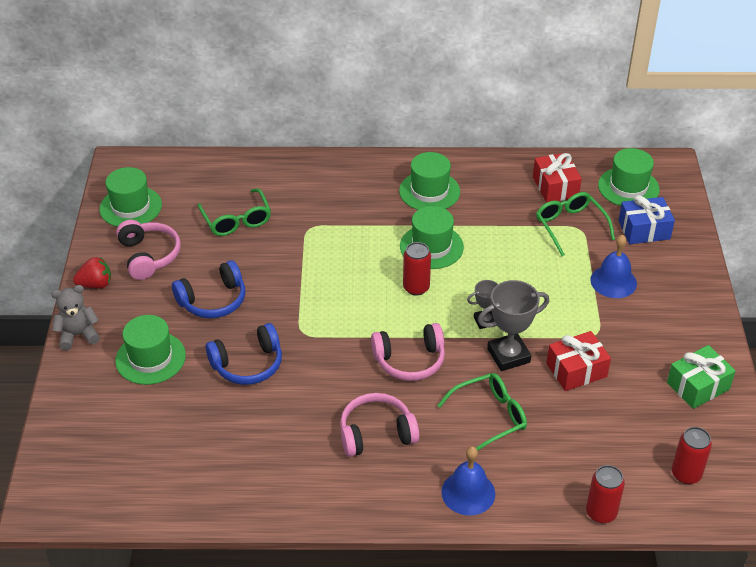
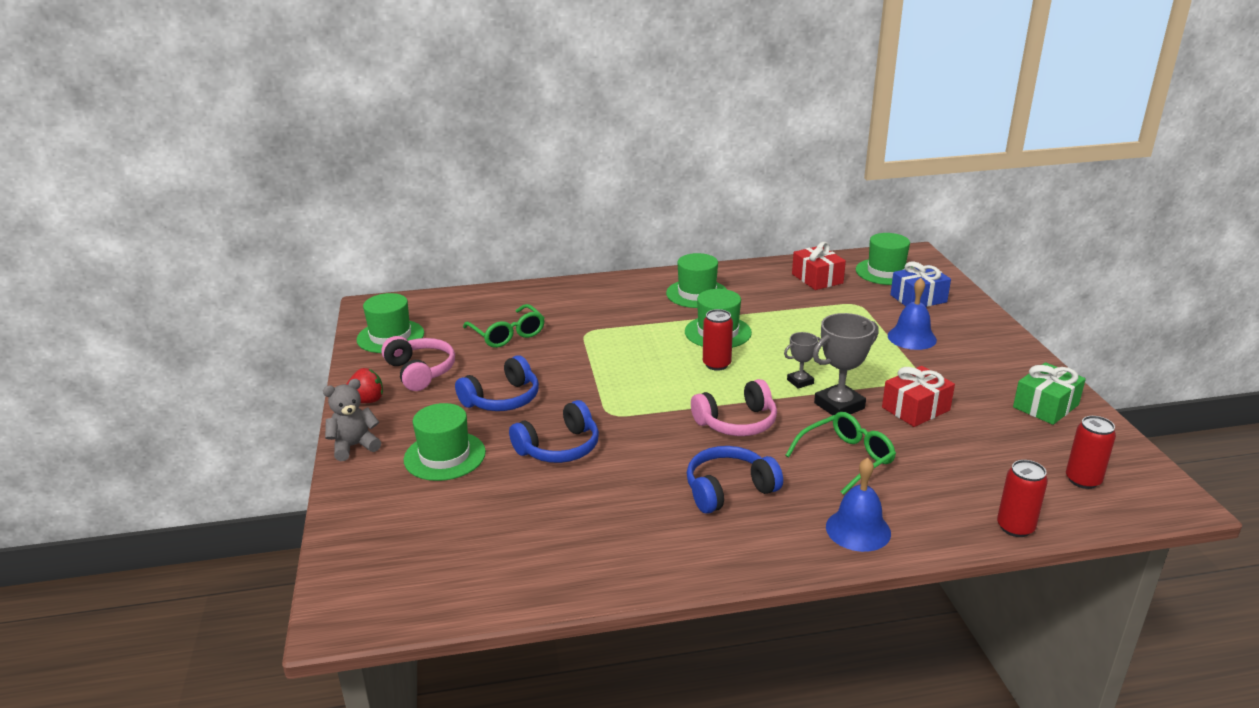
camera: 10 degrees left, 15 degrees down
pink headphones [340,393,419,457] -> blue headphones [687,446,783,514]
green glasses [536,192,615,256] -> none

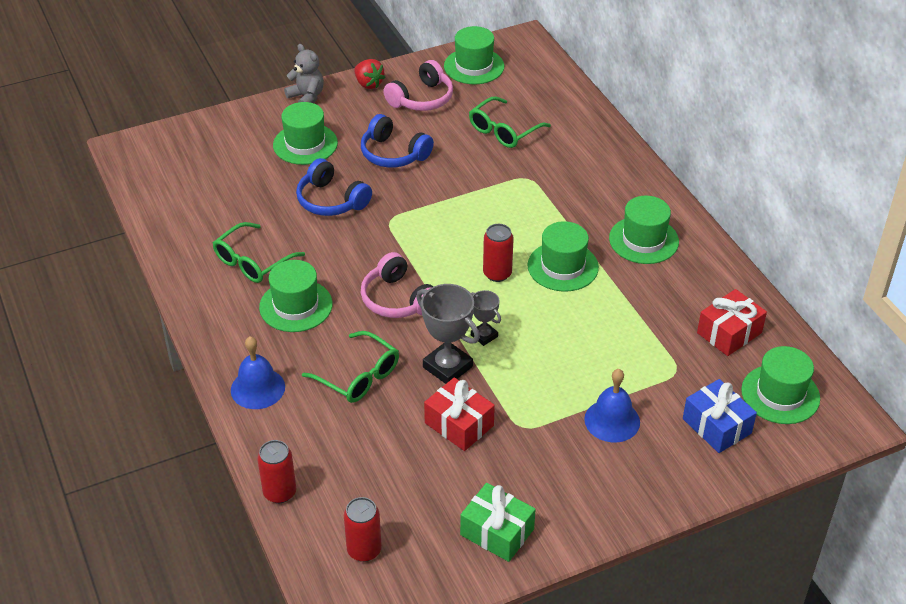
camera: 75 degrees right, 15 degrees up
blue headphones [687,446,783,514] -> green hat [259,260,333,332]
none -> green glasses [213,222,305,283]

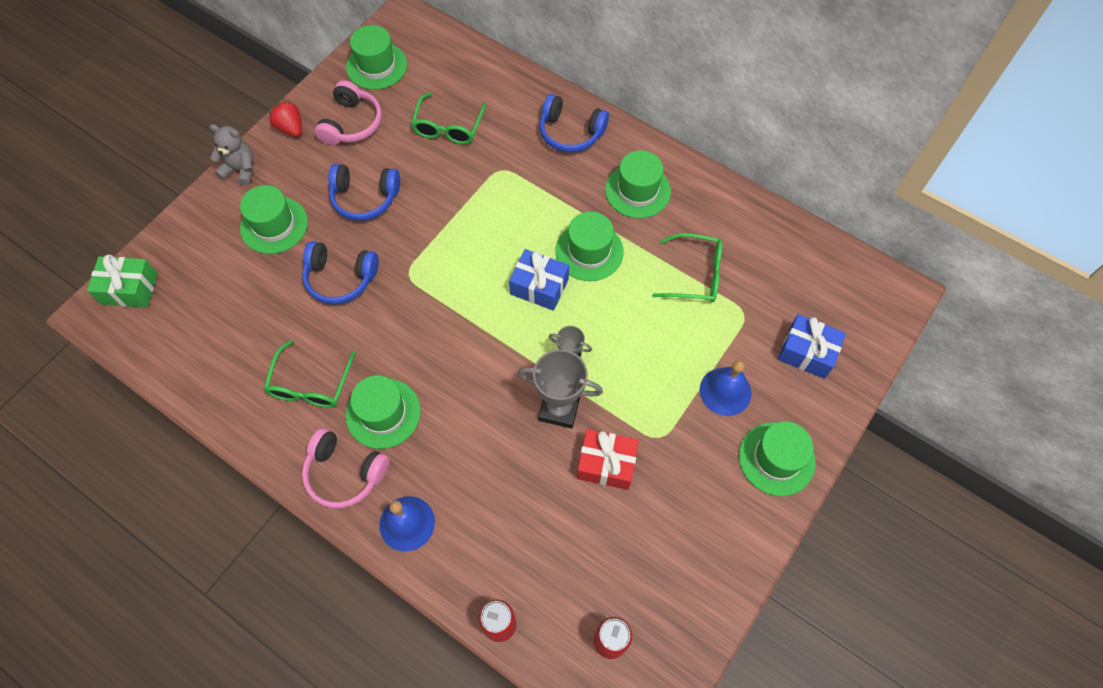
camera: 30 degrees left, 20 degrees up
green glasses [302,331,399,403] -> green glasses moved to [653,233,723,302]
red strawberry [355,59,385,89] -> red strawberry turned 150 degrees counterclockwise [269,101,302,137]
pink headphones [361,252,433,318] -> pink headphones moved to [302,428,390,509]
green gift [460,483,536,562] -> green gift moved to [87,254,158,307]
red can [483,224,514,282] -> blue gift [509,249,569,311]
red gift [697,289,767,356] -> none
green hat [741,346,820,424] -> green hat moved to [739,421,816,496]
none -> blue headphones [540,94,609,153]

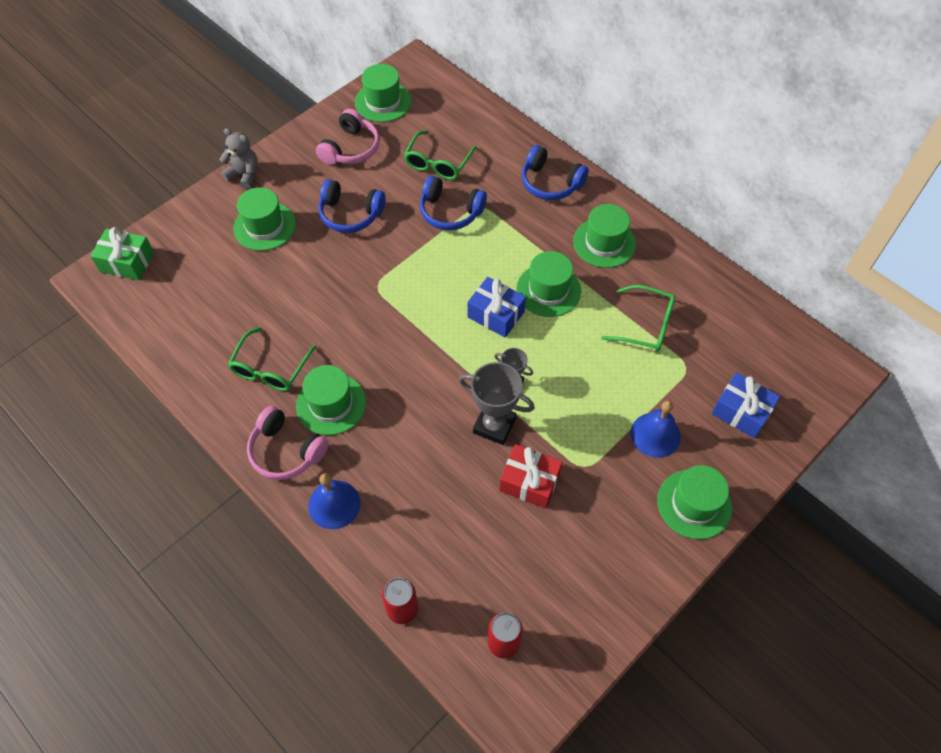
camera: 10 degrees right, 5 degrees down
red strawberry [269,101,302,137] -> none
blue headphones [302,241,379,304] -> blue headphones moved to [420,175,487,230]

